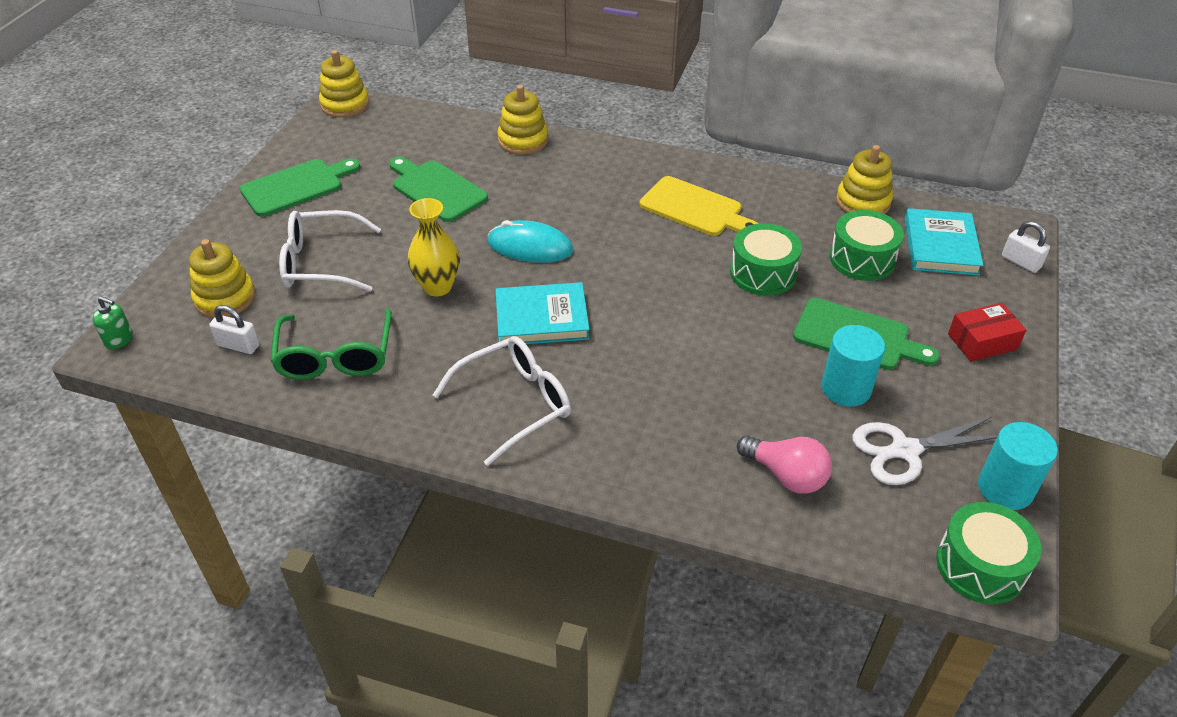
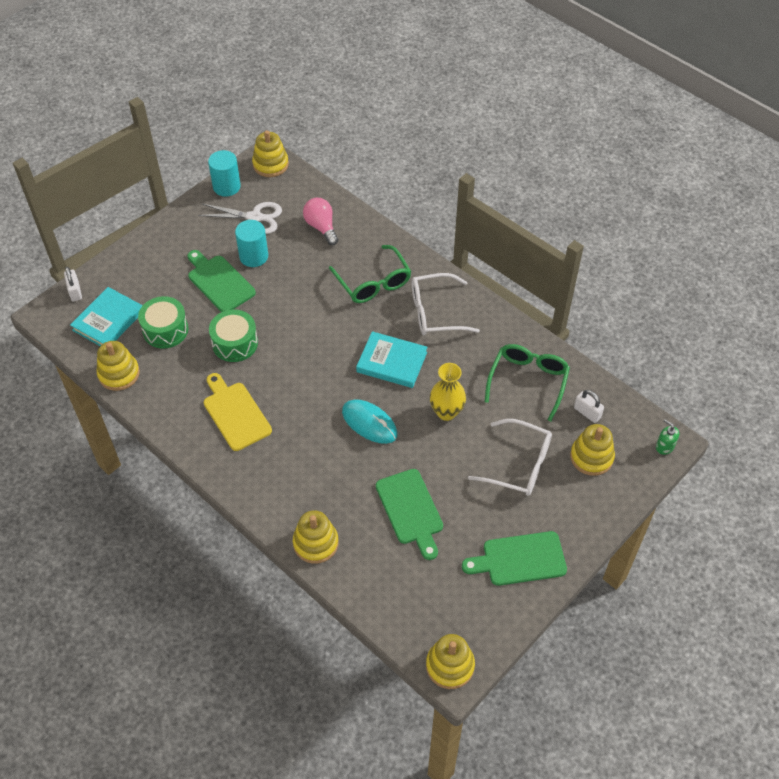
camera: 155 degrees left, 10 degrees up
green drum [936,502,1041,604] -> yellow stacking toy [252,130,289,177]
red box [948,303,1026,361] -> none
none -> green glasses [329,245,411,303]

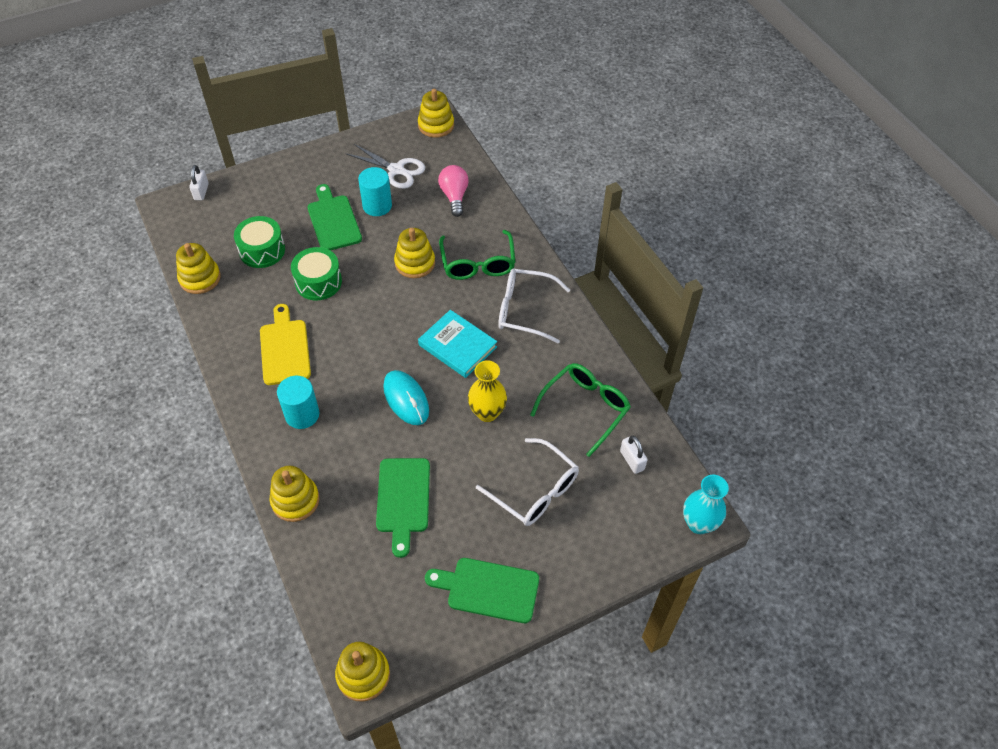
camera: 20 degrees right, 0 degrees up
turquoise book [70,287,143,346] -> none
turquoise cylinder [208,150,241,197] -> turquoise cylinder moved to [277,376,319,429]
yellow stacking toy [570,424,615,476] -> yellow stacking toy moved to [394,228,435,278]
green soap dispenser [656,419,679,455] -> turquoise vase [683,475,729,534]

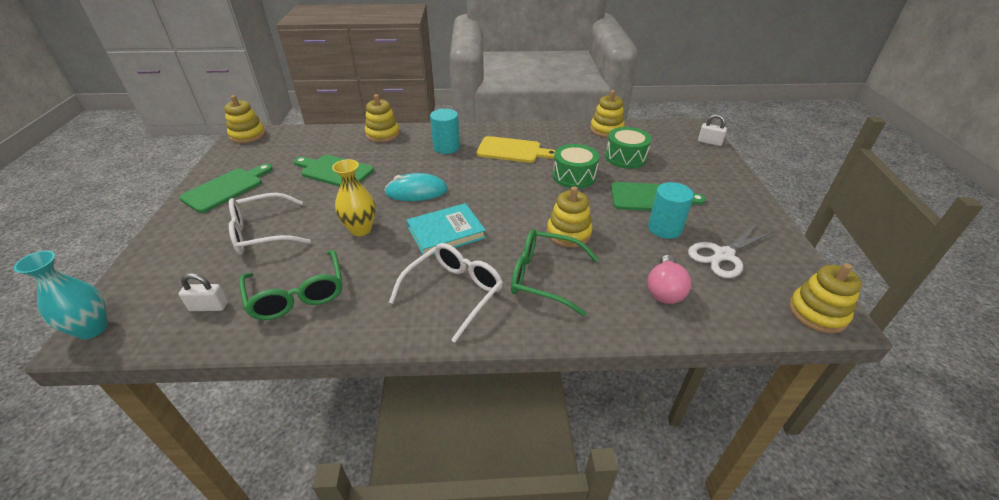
camera: 115 degrees right, 15 degrees down
pink light bulb [438,165,469,217] -> pink light bulb turned 90 degrees clockwise [647,255,691,304]

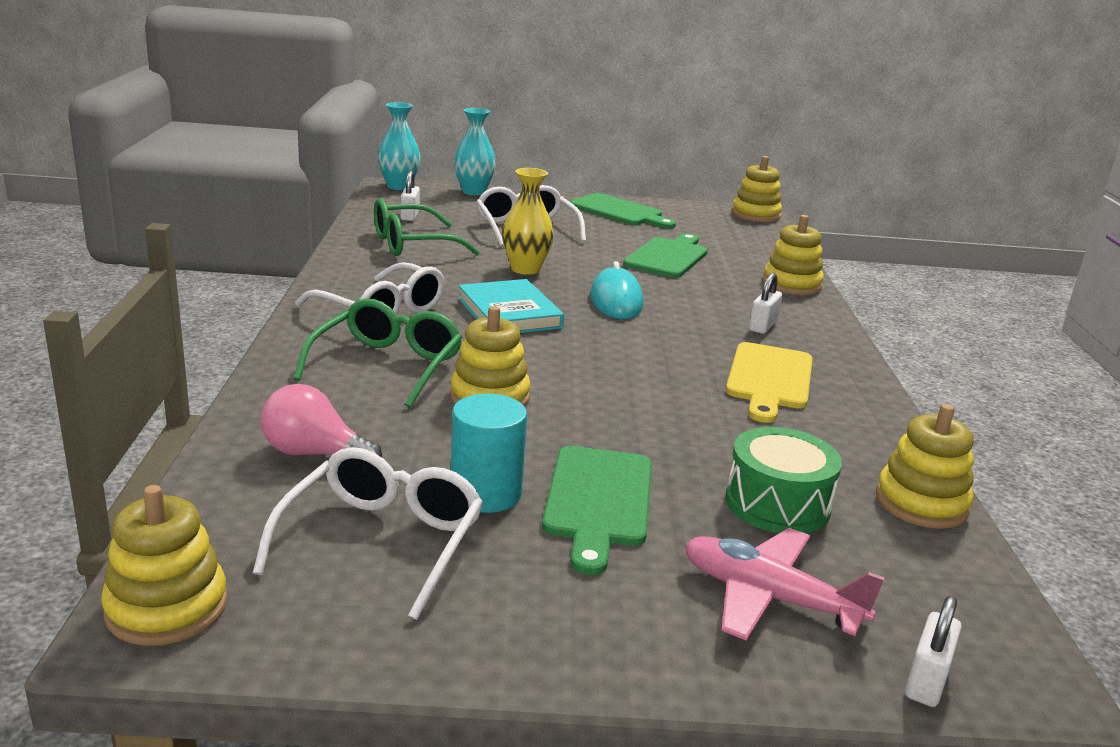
camera: 90 degrees right, 15 degrees down
turquoise cylinder [430,109,460,154] -> white padlock [749,273,782,334]
green drum [553,144,599,189] -> none
white scissors [688,224,774,278] -> white glasses [253,447,483,620]
none -> turquoise vase [454,108,496,195]
none -> pink plane [685,528,884,641]

